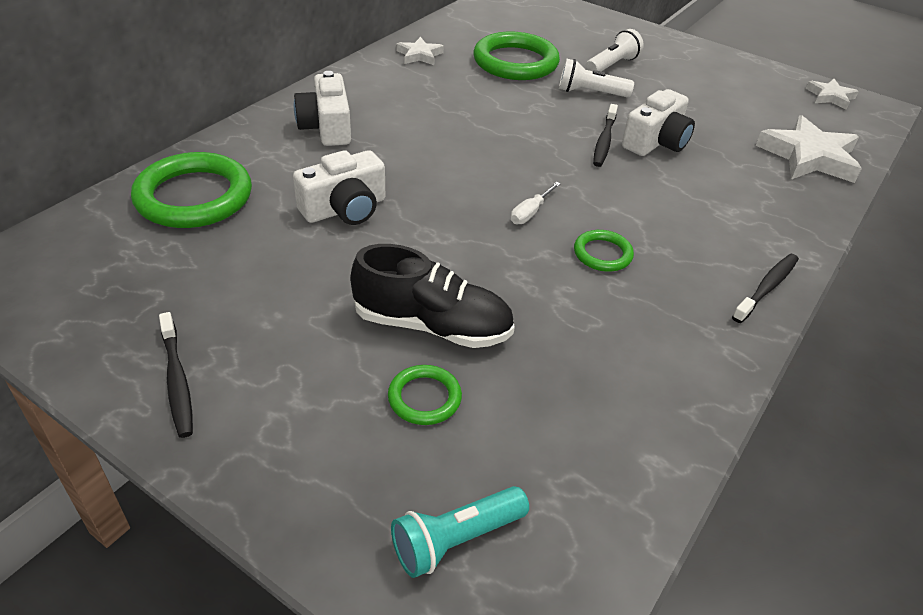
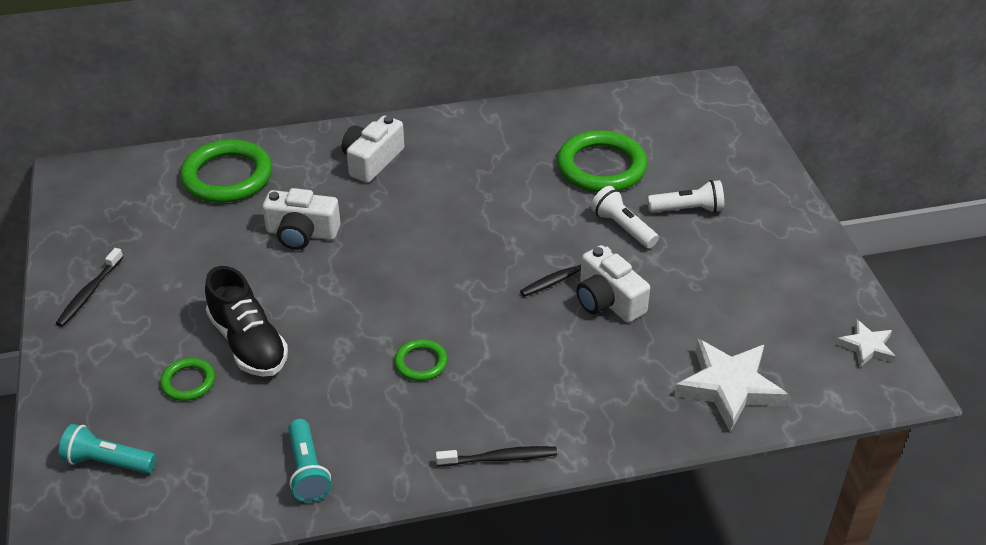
camera: 45 degrees right, 0 degrees up
white star [397,37,444,65] -> none
white screwdriver [511,182,561,224] -> none
white camera [622,89,695,156] -> white camera turned 60 degrees clockwise [576,245,650,323]
none -> turquoise flashlight [288,419,331,502]

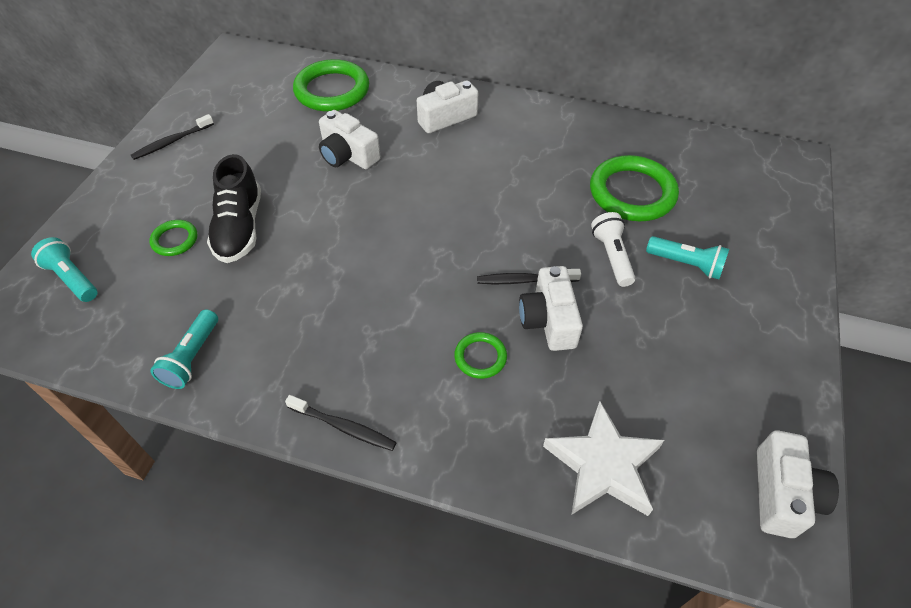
camera: 30 degrees right, 10 degrees up
green ring [394,339,448,381] -> green ring moved to [454,332,507,379]
white flashlight [647,180,724,213] -> turquoise flashlight [646,236,729,279]
white star [836,320,896,367] -> white camera [757,430,839,538]

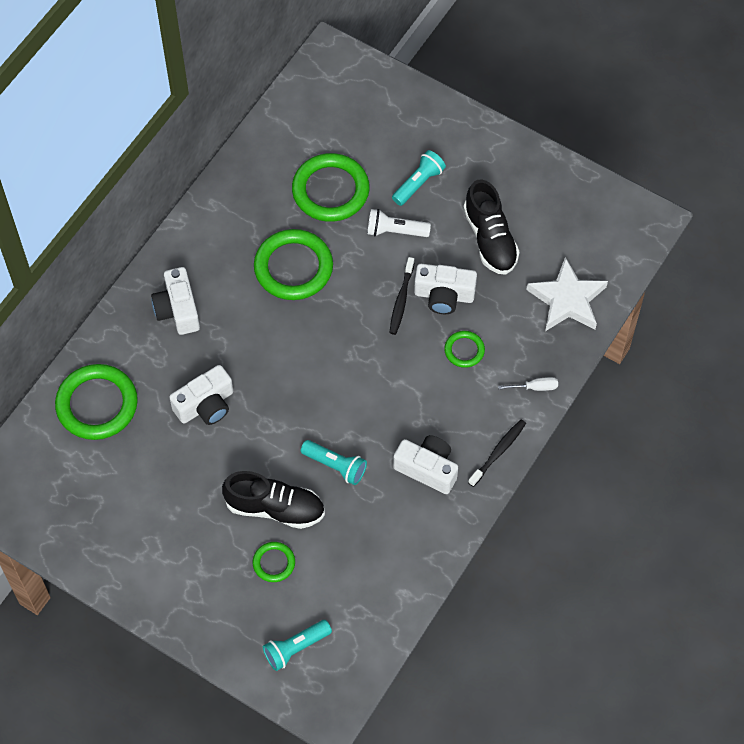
camera: 75 degrees left, 10 degrees up
black toothbrush [131,114,214,160] -> none
turquoise flashlight [150,309,218,389] -> turquoise flashlight moved to [301,440,367,485]
white camera [757,430,839,538] -> white camera moved to [393,435,458,494]
none -> green ring [254,229,333,300]
none -> black shoe [463,179,520,275]
none -> white screwdriver [498,377,558,391]

